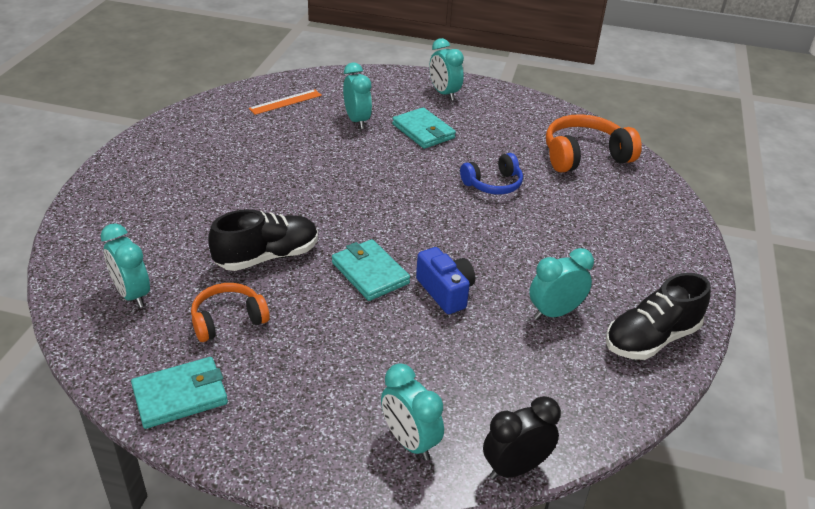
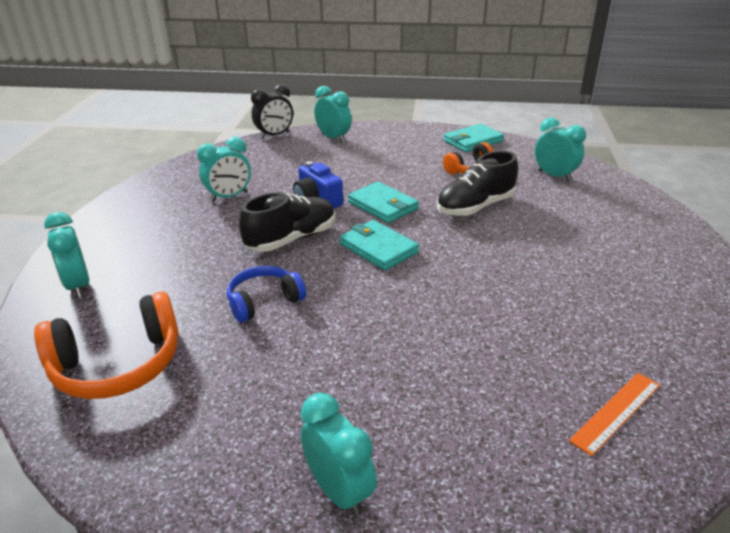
camera: 175 degrees right, 5 degrees down
turquoise clock [343,63,372,129] -> turquoise clock moved to [44,212,89,298]
turquoise wallet [392,107,456,149] -> turquoise wallet moved to [340,220,419,270]
black shoe [606,273,711,360] -> black shoe moved to [239,192,335,252]

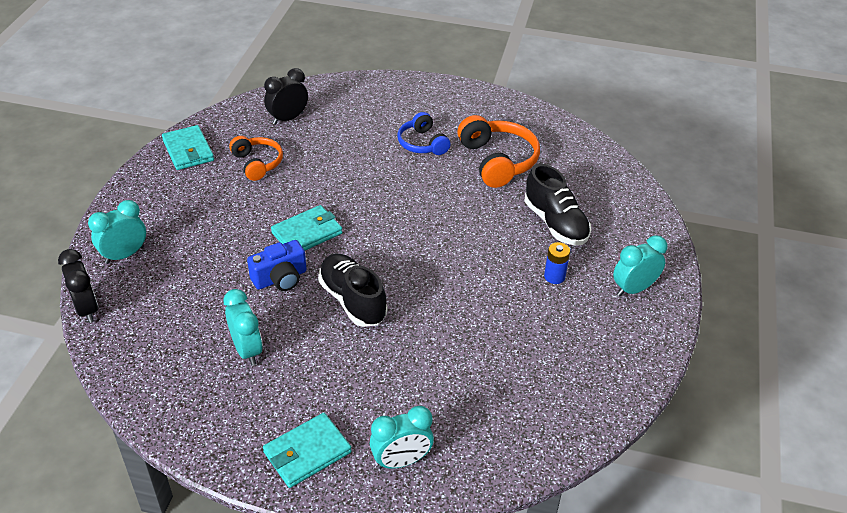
camera: 85 degrees left, 10 degrees up
orange headphones [34,292,179,399] -> orange headphones moved to [457,115,540,188]
blue headphones [227,266,306,323] -> blue headphones moved to [397,112,451,155]
turquoise wallet [340,220,419,270] -> turquoise wallet moved to [263,413,352,488]
black shoe [437,151,518,217] -> black shoe moved to [524,164,591,245]
turquoise clock [535,117,586,182] -> black clock [264,68,308,125]
orange ruler [569,373,660,456] -> none
none -> blue battery [544,242,570,284]

